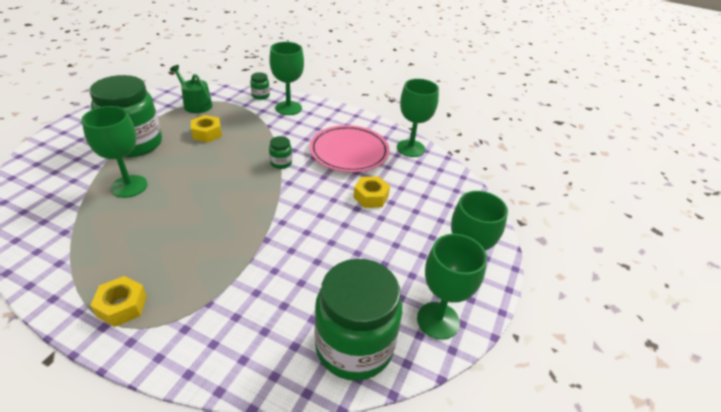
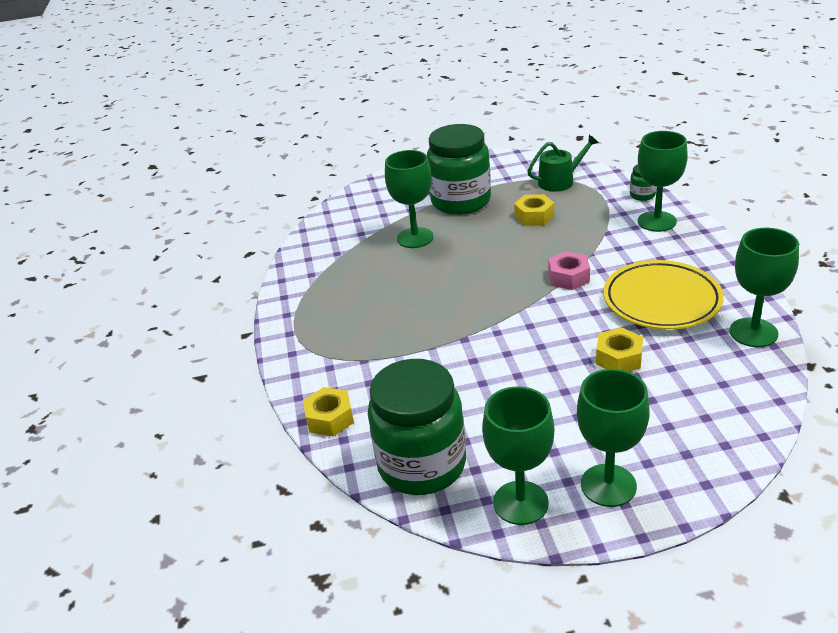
camera: 60 degrees right, 5 degrees down
yellow nut [90,276,147,327] -> yellow nut moved to [303,387,354,437]
green watering can [170,65,213,113] -> green watering can turned 60 degrees clockwise [527,135,599,192]
green jar [269,136,292,169] -> pink nut [548,251,590,290]
pink plate [310,125,390,172] -> yellow plate [603,260,724,330]

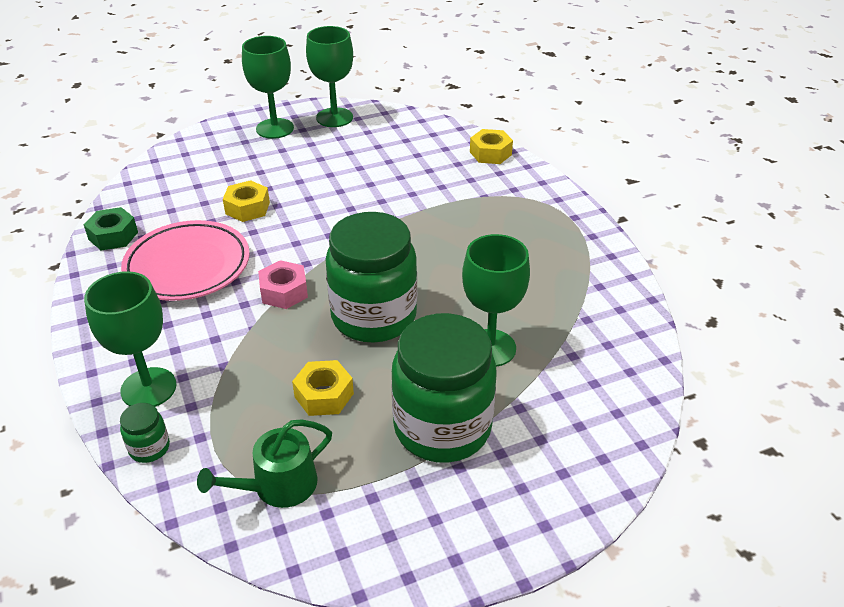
camera: 165 degrees right, 5 degrees up
green jar [368,359,466,495] -> green jar moved to [325,212,417,343]
yellow plate [603,260,724,330] -> pink plate [121,220,250,301]
green goblet [730,228,799,347] -> green nut [84,207,138,250]

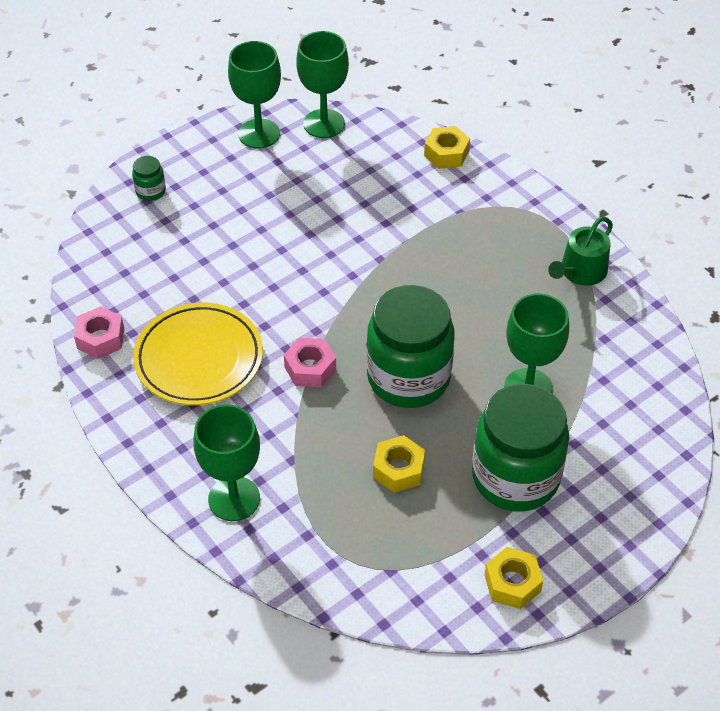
camera: 15 degrees left, 10 degrees up
green nut [84,207,138,250] -> pink nut [74,306,124,359]
green jar [120,403,170,463] -> green jar moved to [132,156,166,201]
pink plate [121,220,250,301] -> yellow plate [133,303,263,405]
green watering can [197,420,332,508] -> green watering can moved to [548,217,613,286]
yellow nut [223,180,270,222] -> yellow nut moved to [485,547,543,609]
green goblet [242,36,294,139] -> green goblet moved to [296,31,349,138]

